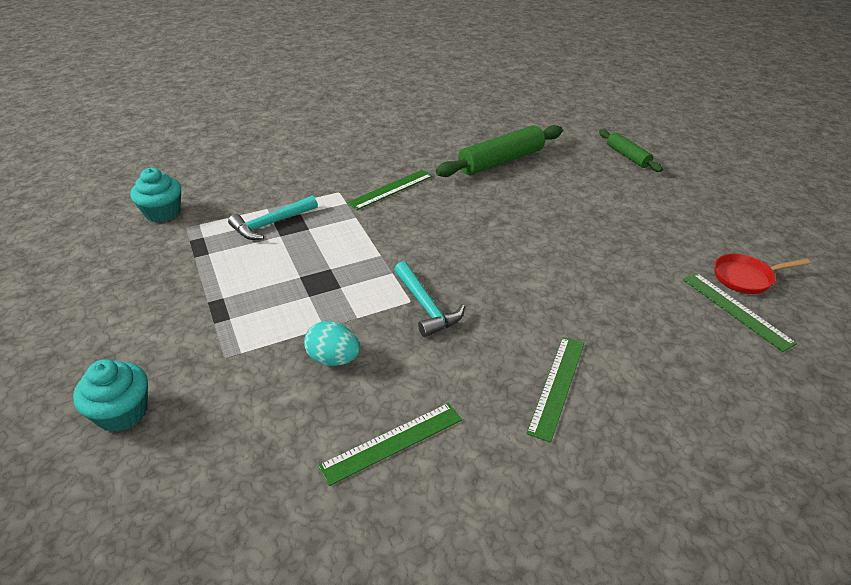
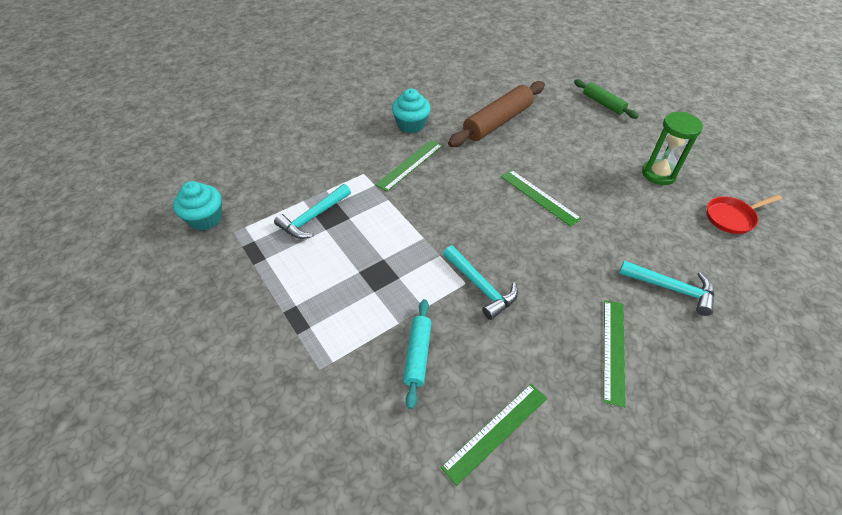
camera: 10 degrees left, 10 degrees up
turquoise cupcake [73,359,148,432] -> turquoise cupcake moved to [392,89,431,133]
turquoise egg [304,321,360,366] -> turquoise rolling pin [403,299,432,409]
green rolling pin [436,125,563,177] -> brown rolling pin [448,81,545,147]
green ruler [683,273,797,352] -> green ruler moved to [501,170,582,227]
none -> turquoise hammer [619,260,714,316]
none -> green hourglass [642,112,703,185]

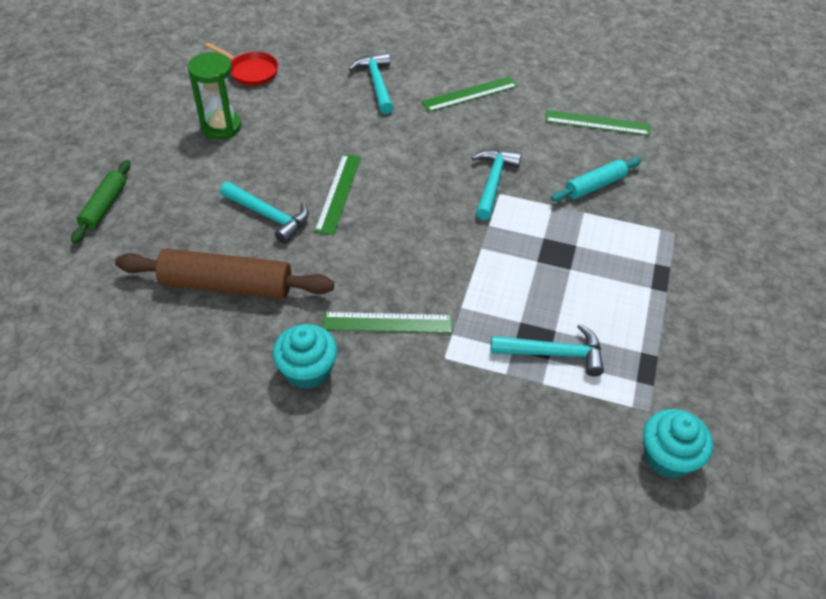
camera: 130 degrees left, 0 degrees up
none -> turquoise hammer [220,182,309,244]

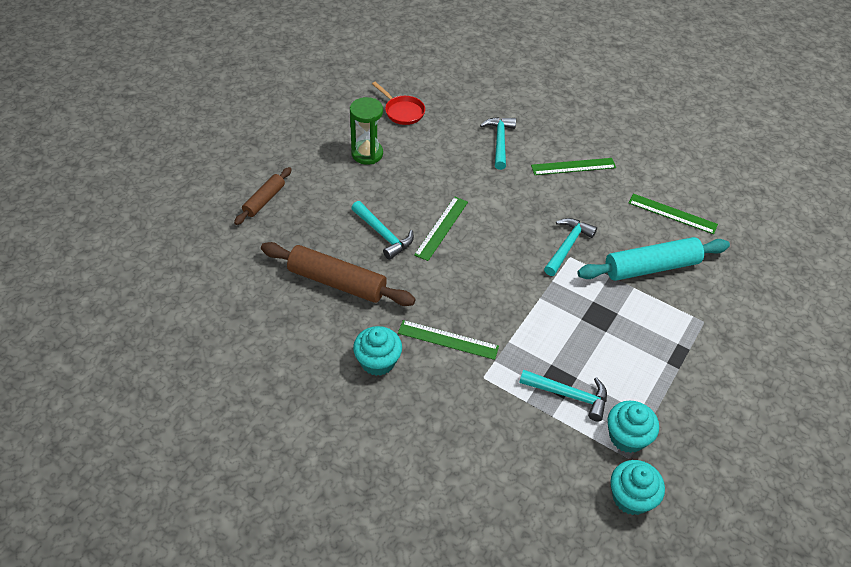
camera: 15 degrees right, 0 degrees up
green rolling pin [71,160,131,244] -> brown rolling pin [234,167,292,225]
turquoise rolling pin [551,157,641,202] -> turquoise rolling pin [577,237,730,281], size x1.73
none -> turquoise cupcake [608,401,659,453]

